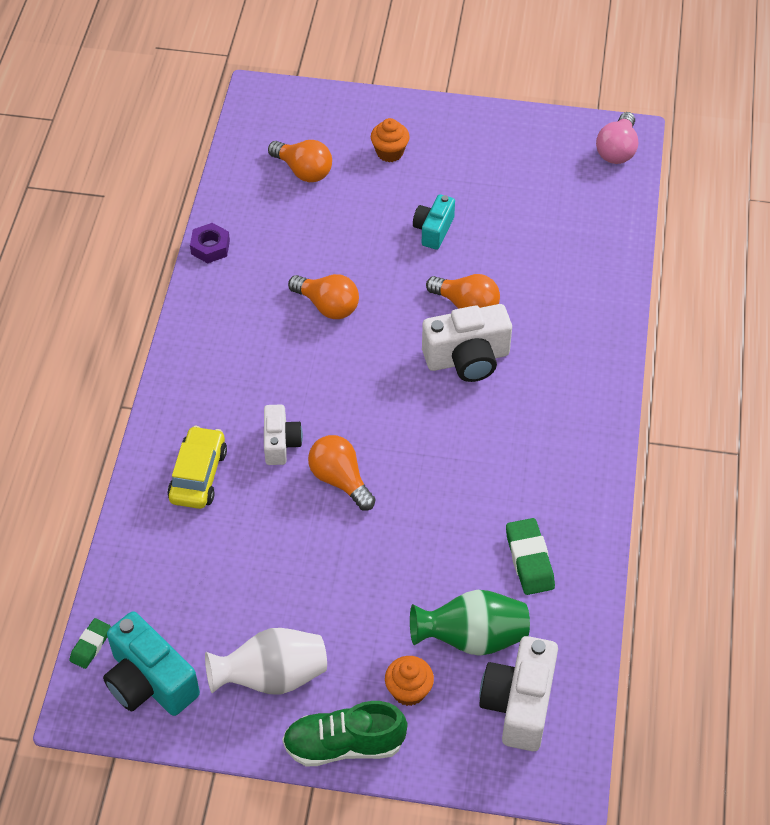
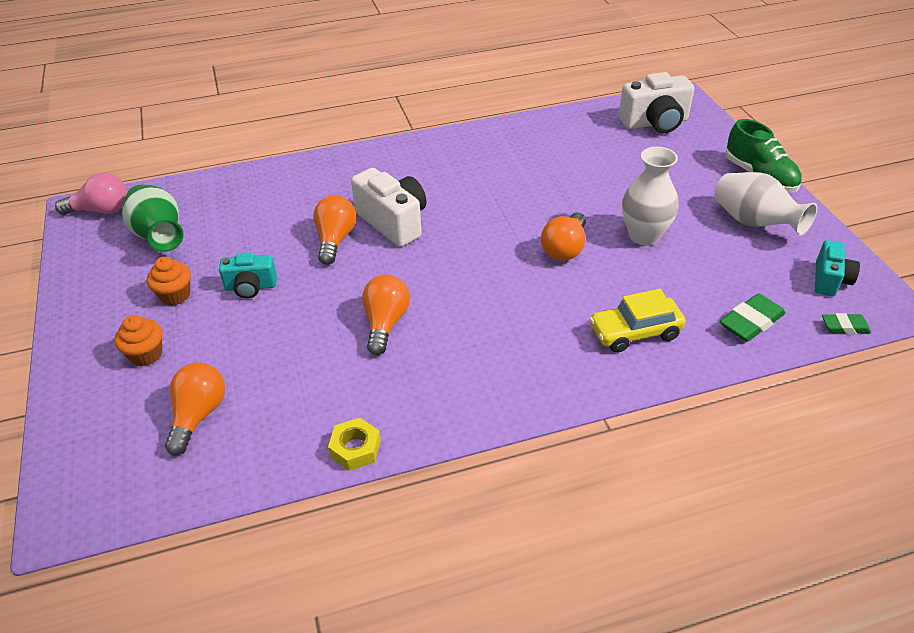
camera: 115 degrees left, 10 degrees down
turquoise camera [103,611,200,716] -> turquoise camera [815,240,860,296], size x0.61
purple nut [190,223,230,263] -> yellow nut [328,418,381,471]
white camera [264,404,303,465] -> none
orange cupcake [385,656,434,706] -> orange cupcake moved to [147,257,191,306]
green vase [410,590,530,656] -> green vase moved to [122,184,184,252]
green eraser [506,518,555,595] -> green eraser moved to [720,293,786,342]
none -> white vase [622,147,679,246]

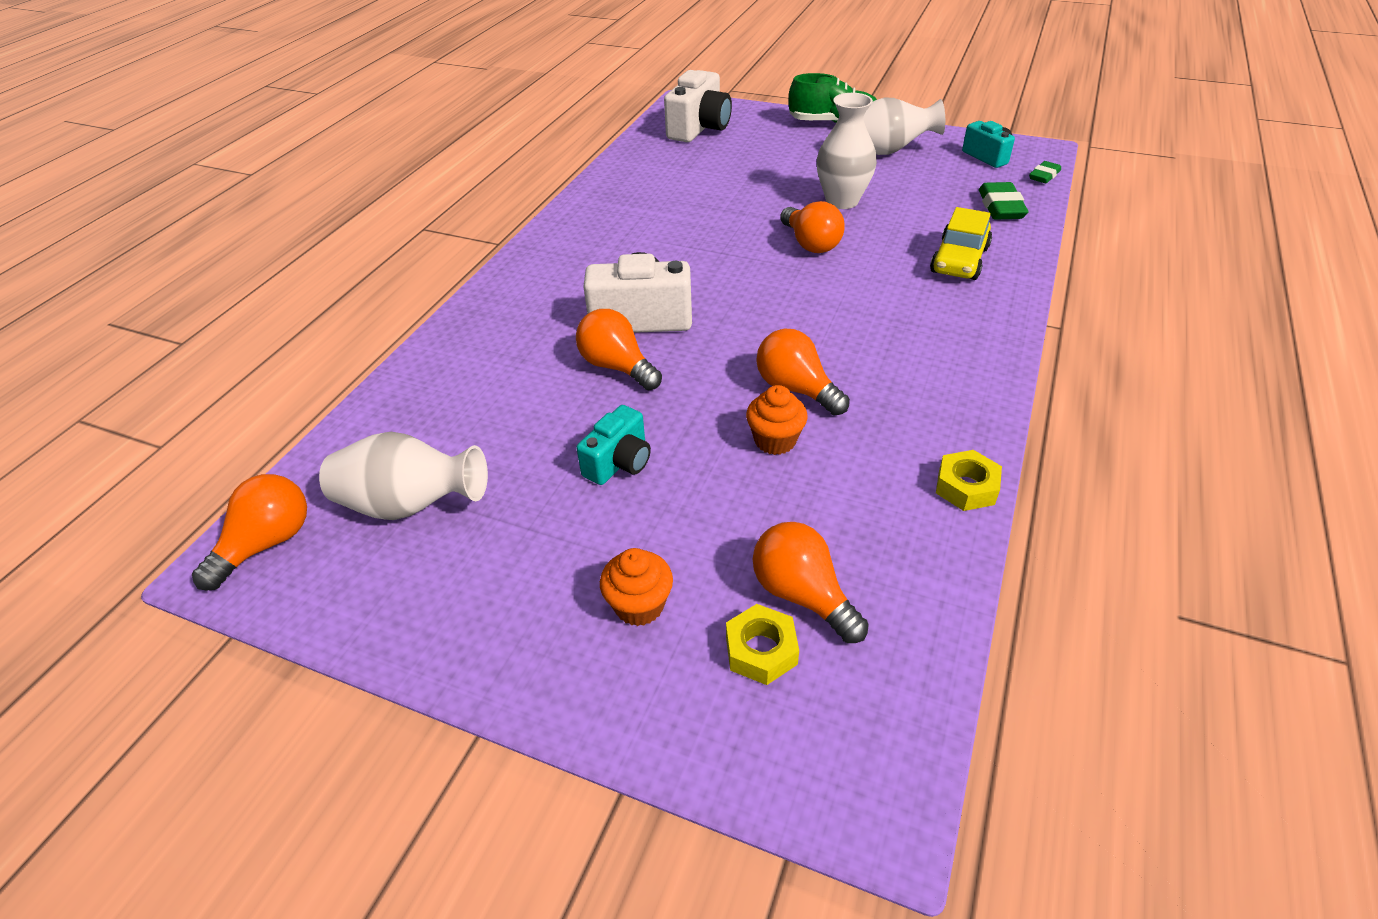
camera: 50 degrees left, 0 degrees up
pink light bulb [55,173,127,215] -> orange light bulb [192,474,307,591]
green vase [122,184,184,252] -> white vase [319,432,488,520]
orange cupcake [147,257,191,306] -> orange cupcake moved to [746,385,808,455]
none -> yellow nut [726,604,799,685]

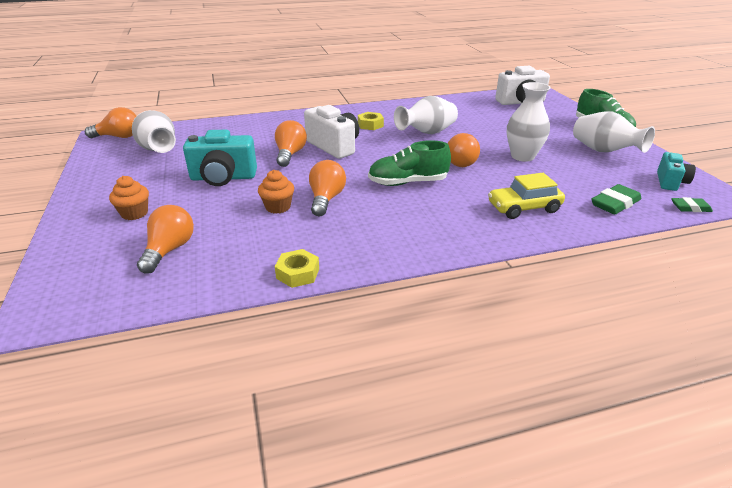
camera: 50 degrees right, 10 degrees down
turquoise camera [576,405,651,485] -> turquoise camera [183,130,257,186], size x1.64
yellow nut [726,604,799,685] -> yellow nut moved to [358,112,384,130]
none -> green shoe [368,140,451,186]
none -> white vase [394,96,458,134]

